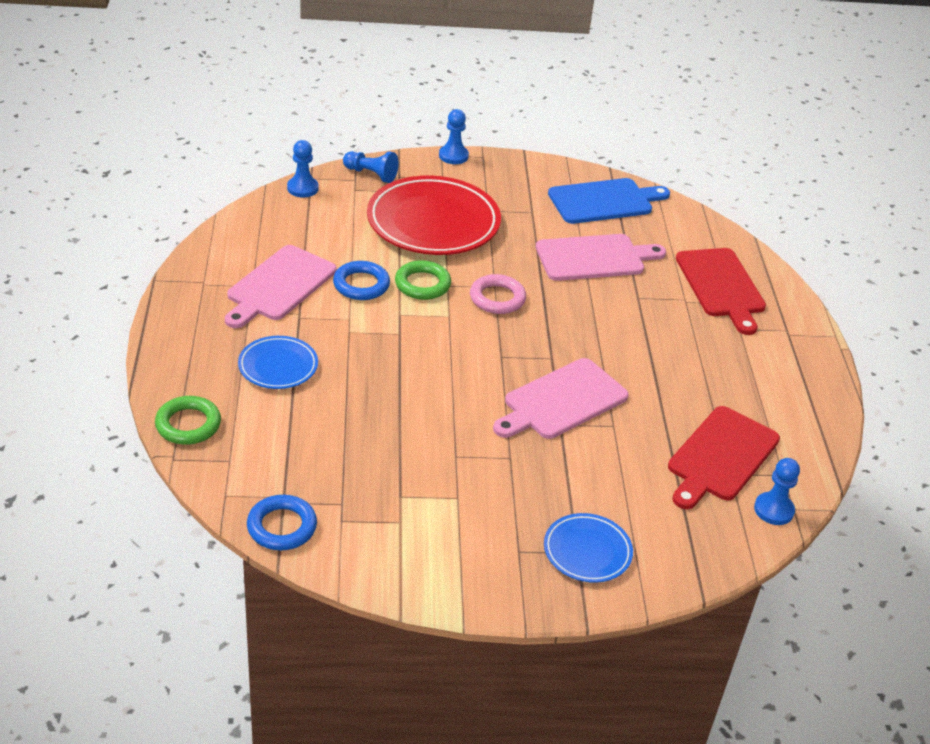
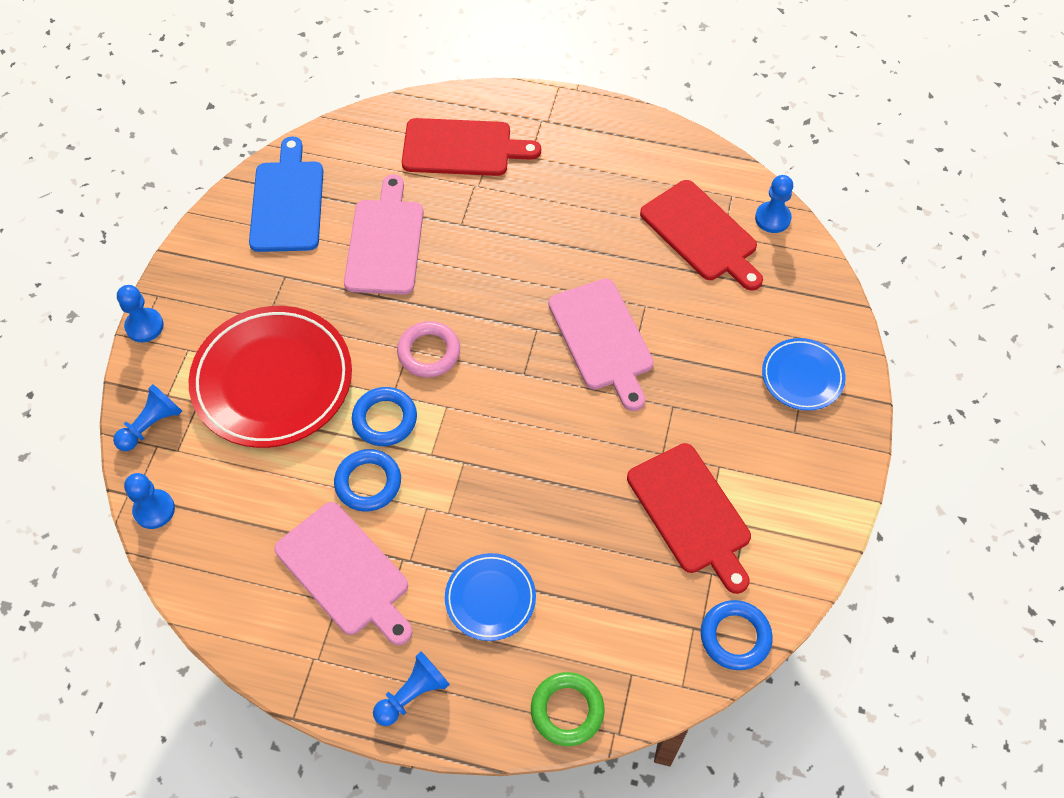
camera: 70 degrees left, 20 degrees up
green ring [395,260,451,300] -> blue ring [352,387,417,446]
none -> blue pawn [373,651,450,726]
none -> red cutting board [627,443,751,594]

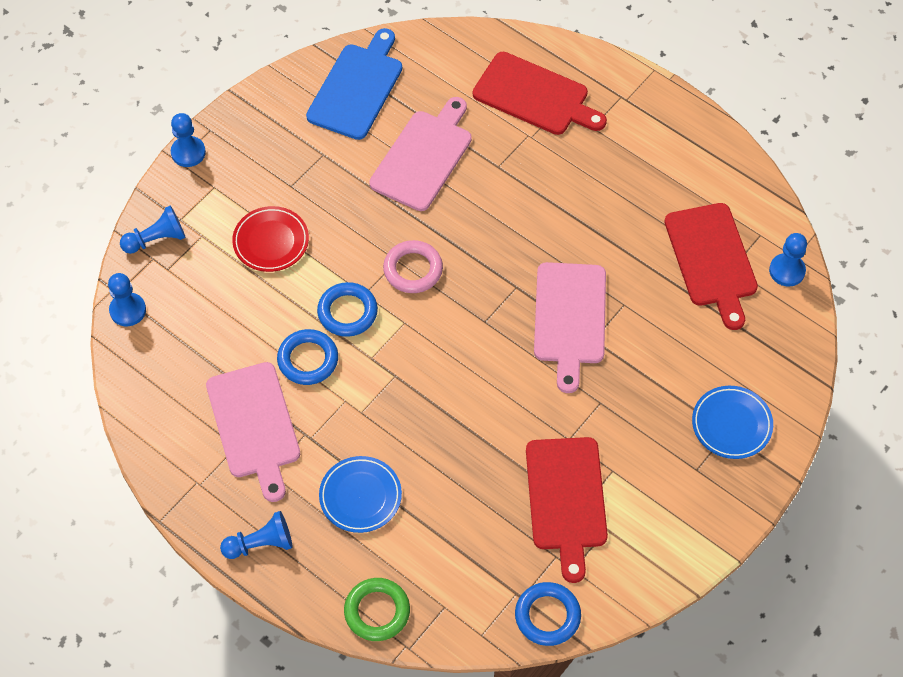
camera: 25 degrees right, 0 degrees up
red plate [189,306,352,448] -> red plate [232,206,309,272], size x0.51

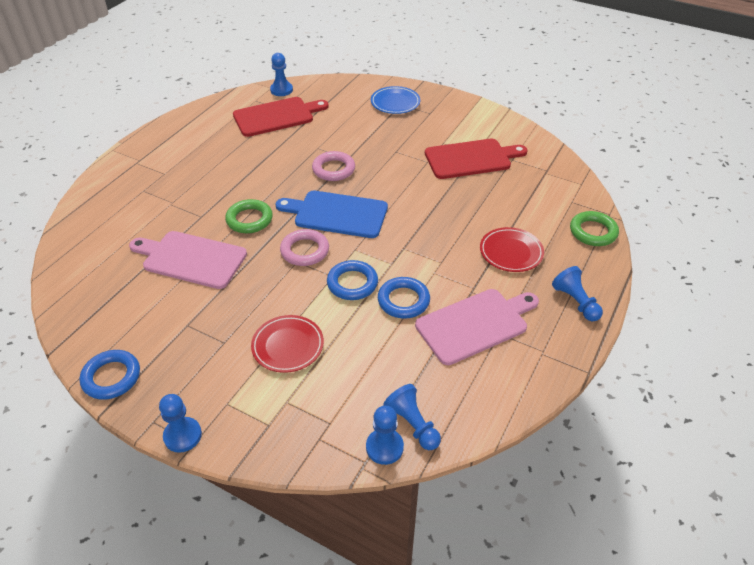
camera: 100 degrees left, 15 degrees down
blue pawn [120,205,186,254] -> blue pawn moved to [383,384,441,450]
blue cutting board [306,28,402,140] -> blue cutting board moved to [276,191,388,238]
blue plate [319,456,402,533] -> red plate [480,227,544,272]
red cutting board [473,52,607,135] -> none
blue ring [515,582,581,646] -> blue ring moved to [80,350,140,400]
pink cutting board [534,262,606,393] -> pink ring [312,151,355,181]
none -> green ring [225,199,273,233]

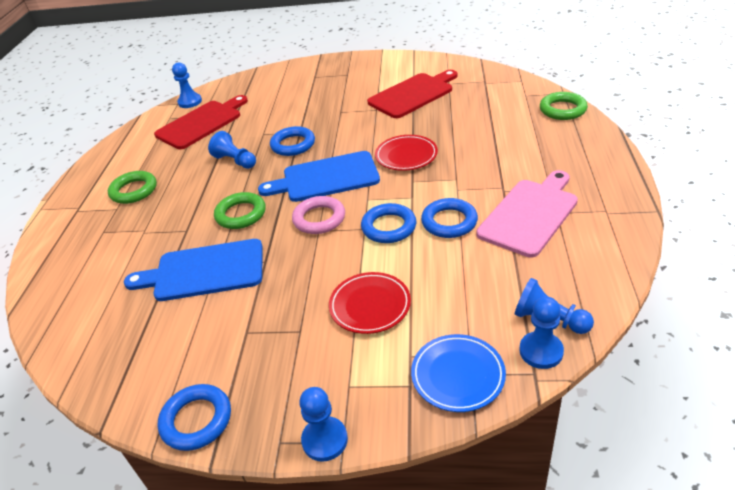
camera: 20 degrees left, 5 degrees down
pink cutting board [129,231,247,289] -> blue cutting board [124,239,263,301]
pink ring [312,151,355,181] -> blue ring [270,126,315,156]
blue plate [371,86,420,114] -> blue plate moved to [411,334,506,412]
red plate [480,227,544,272] -> red plate moved to [375,135,438,171]
blue pawn [552,266,603,321] -> blue pawn moved to [208,131,256,169]
none -> green ring [108,171,157,204]

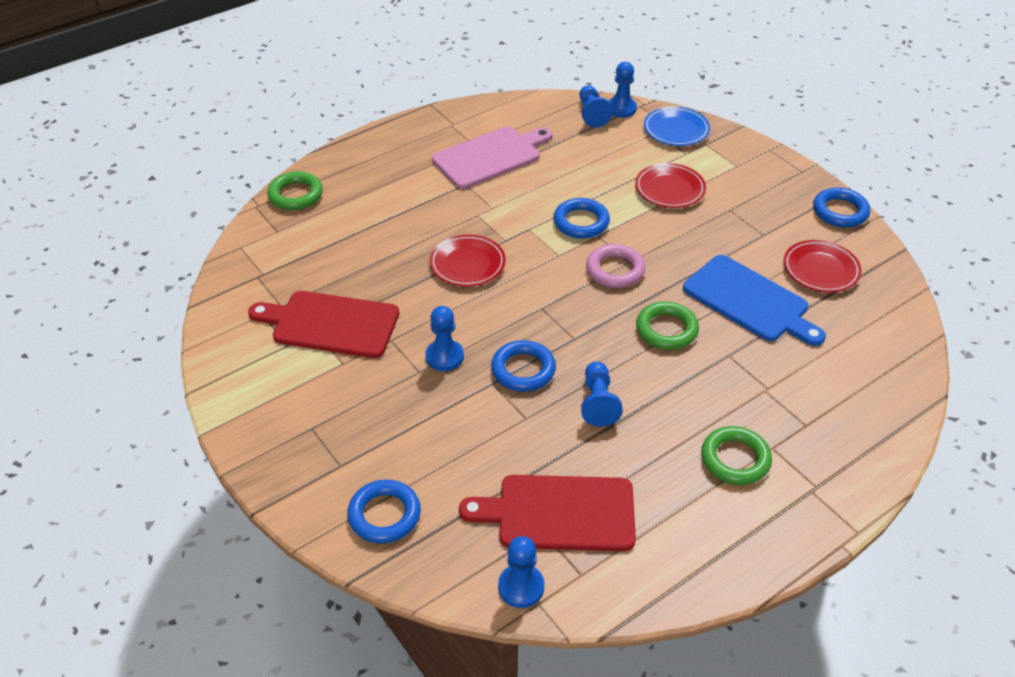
camera: 135 degrees left, 5 degrees up
blue cutting board [258,151,380,202] -> none
blue pawn [299,387,348,462] -> blue pawn moved to [425,306,464,371]
blue ring [421,198,478,238] -> blue ring moved to [347,479,421,543]
pink cutting board [476,170,578,257] -> pink cutting board turned 150 degrees clockwise [432,127,552,189]
none -> red plate [783,240,862,292]

